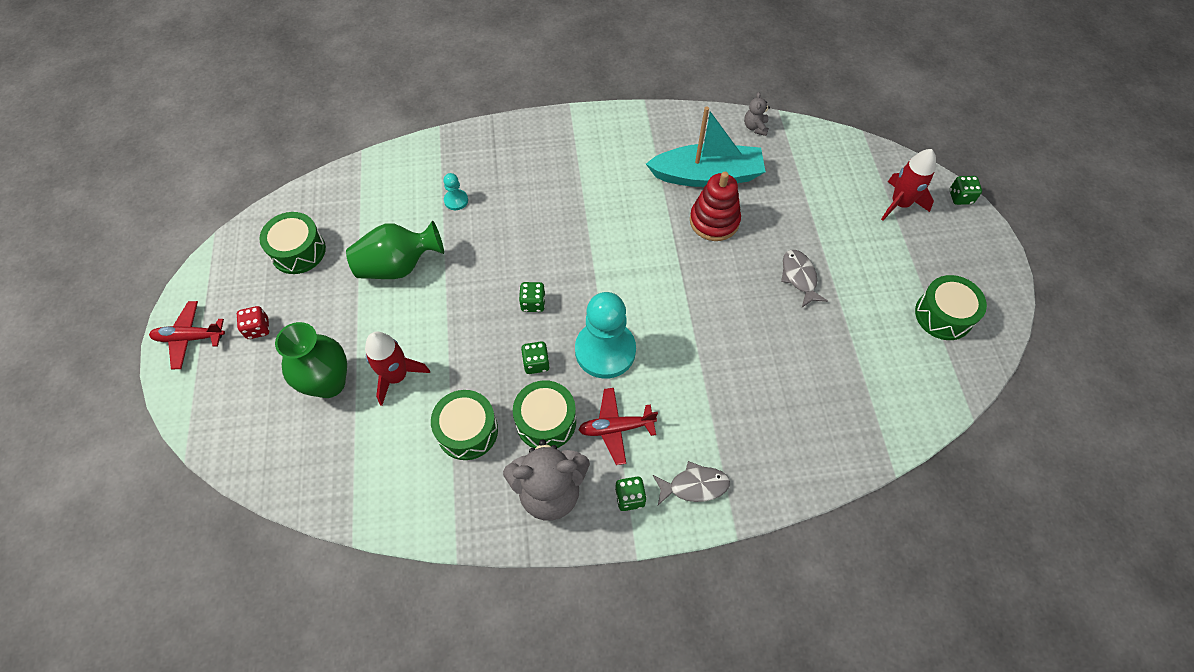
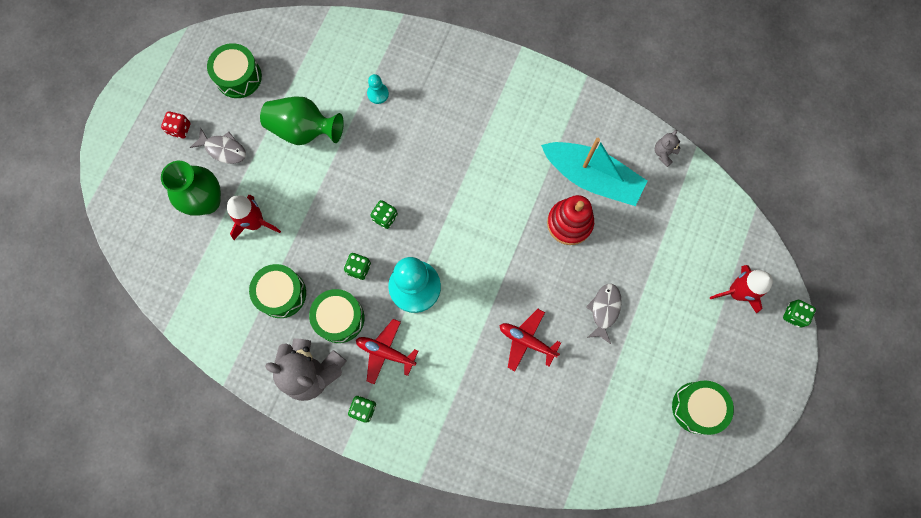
camera: 30 degrees right, 15 degrees up
red plane [149,301,225,369] -> red plane moved to [500,309,561,371]
grey fish [653,461,730,505] -> grey fish moved to [190,127,246,164]

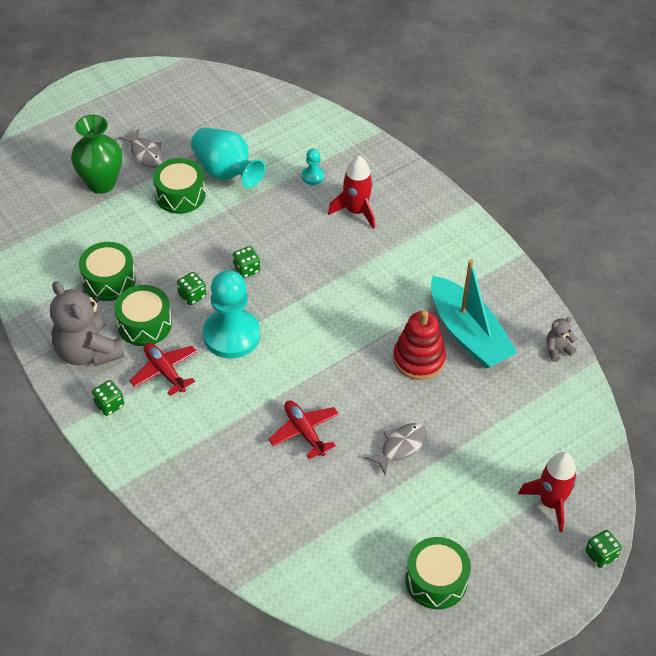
camera: 30 degrees right, 25 degrees down
red dice [161,111,191,139] -> none
green drum [207,43,262,98] -> green drum moved to [153,158,205,214]
red rocket [227,195,281,240] -> red rocket moved to [328,156,375,229]
green vase [260,96,344,145] -> turquoise vase [191,127,265,188]

